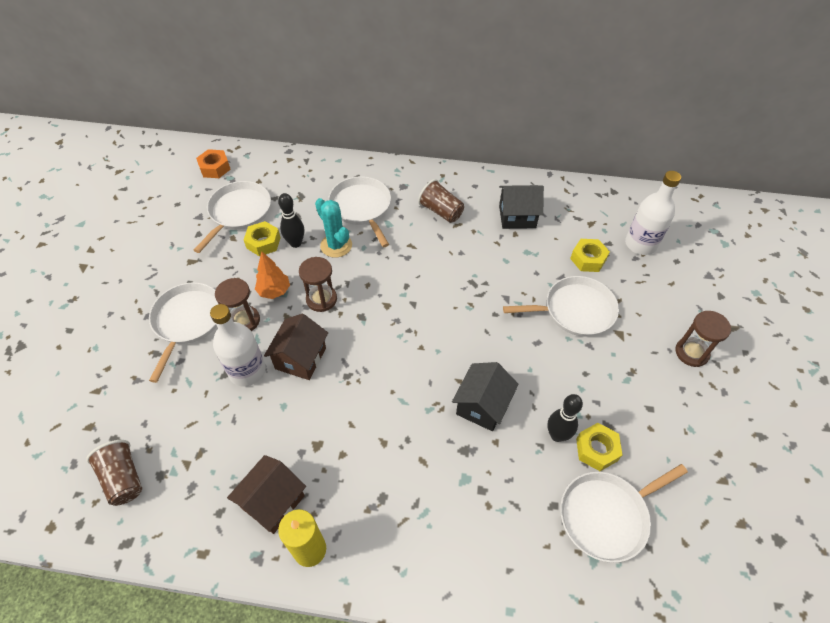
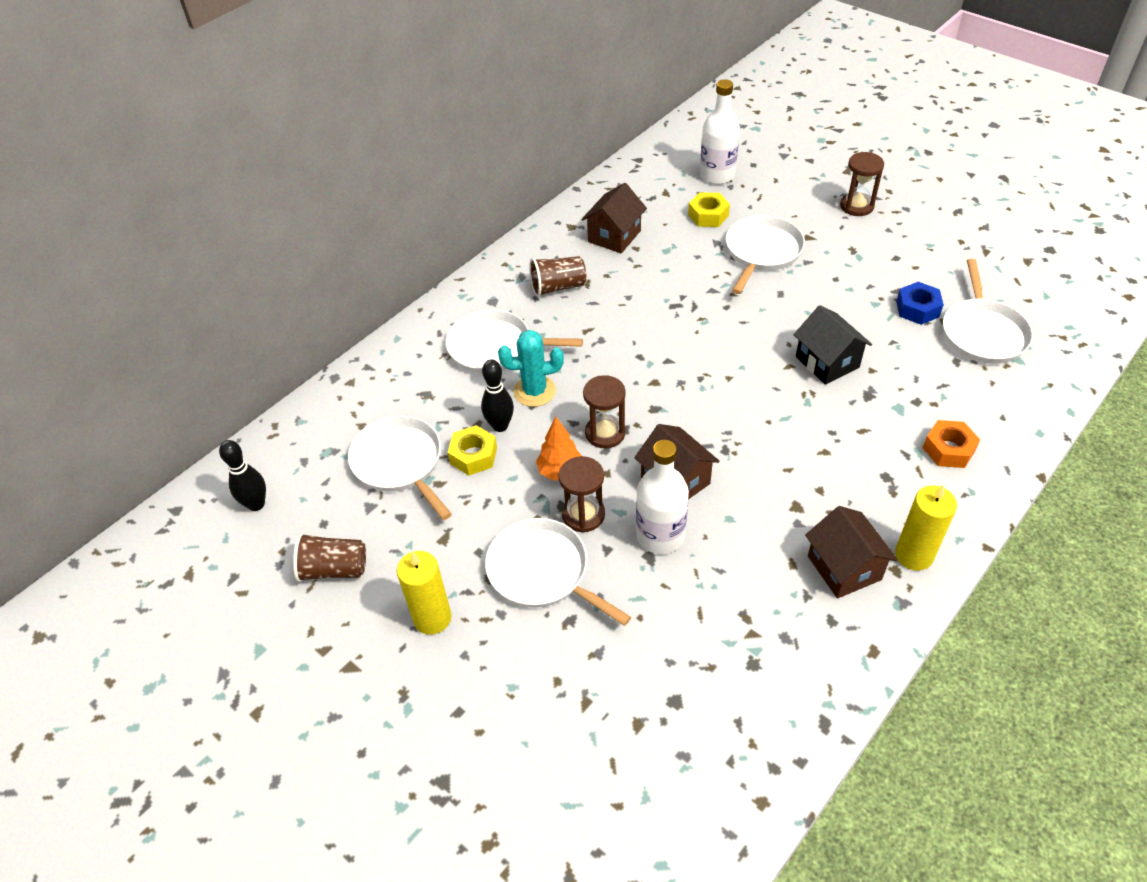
camera: 55 degrees left, 5 degrees down
brown cup [86,440,142,506] -> brown cup moved to [293,533,366,582]
orange nut [196,149,231,178] -> orange nut moved to [923,420,980,468]
black house [499,185,544,229] -> brown house [581,183,647,253]
black bowling pin [548,394,583,442] -> black bowling pin moved to [219,440,266,511]
yellow nut [576,423,623,471] -> blue nut [896,282,944,325]
none -> yellow candle [397,551,451,635]

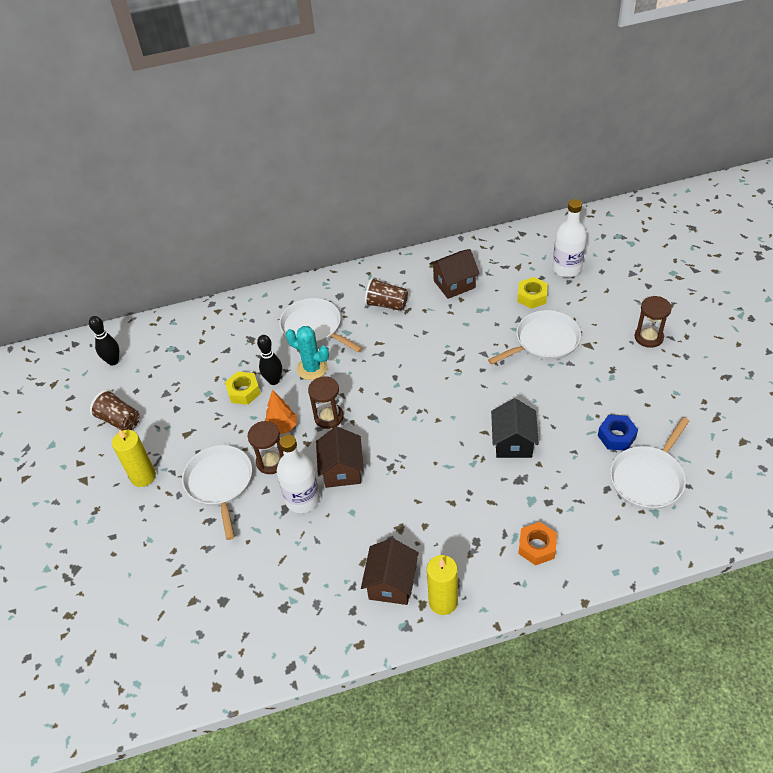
camera: 35 degrees right, 0 degrees up
white pan [348,415,452,520] -> none

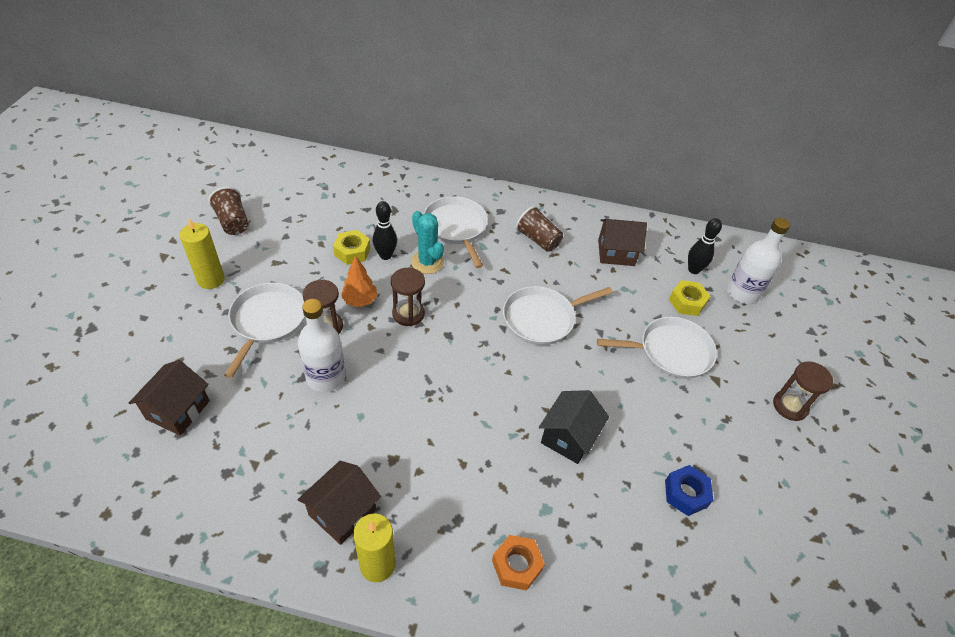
camera: 20 degrees right, 0 degrees up
black bowling pin [89,316,119,366] -> black bowling pin moved to [688,218,722,274]
brown house [316,426,364,488] -> brown house moved to [129,360,210,436]
white pan [610,417,689,510] -> white pan moved to [503,286,613,345]

